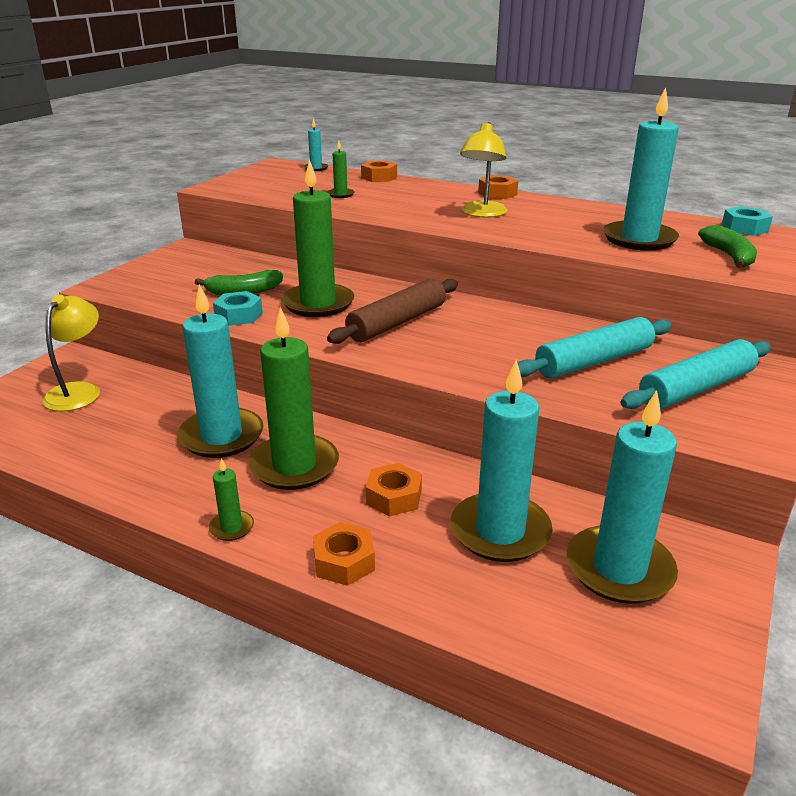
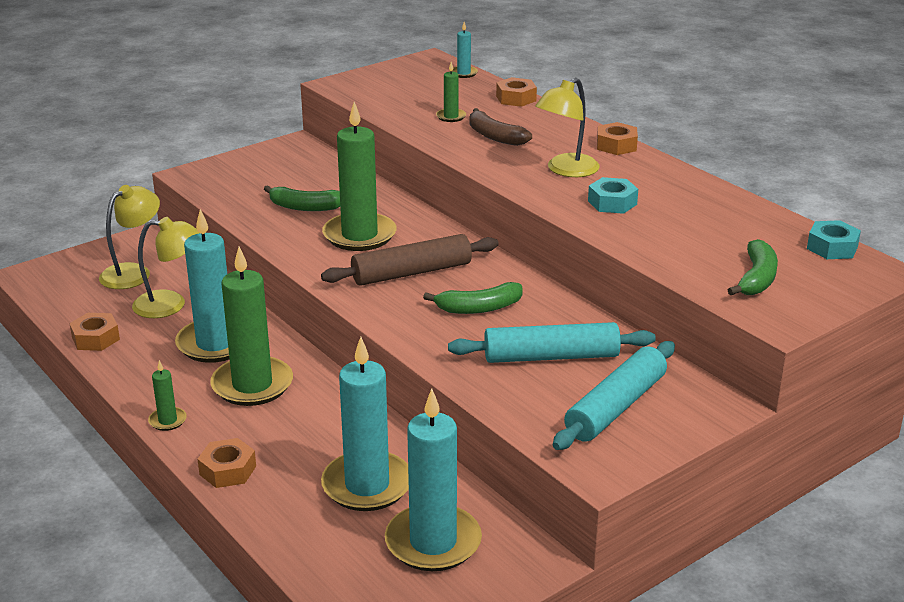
camera: 25 degrees right, 0 degrees up
turquoise nut [213,291,263,326] -> turquoise nut moved to [588,177,638,214]
orange nut [366,463,422,517] -> orange nut moved to [69,313,120,351]
turquoise candle [603,87,679,251] -> none
turquoise rolling pin [620,339,771,409] -> turquoise rolling pin turned 45 degrees counterclockwise [553,341,675,450]
none -> yellow lamp [132,217,199,318]
none -> green banana [423,282,523,314]
none -> brown banana [470,108,532,146]

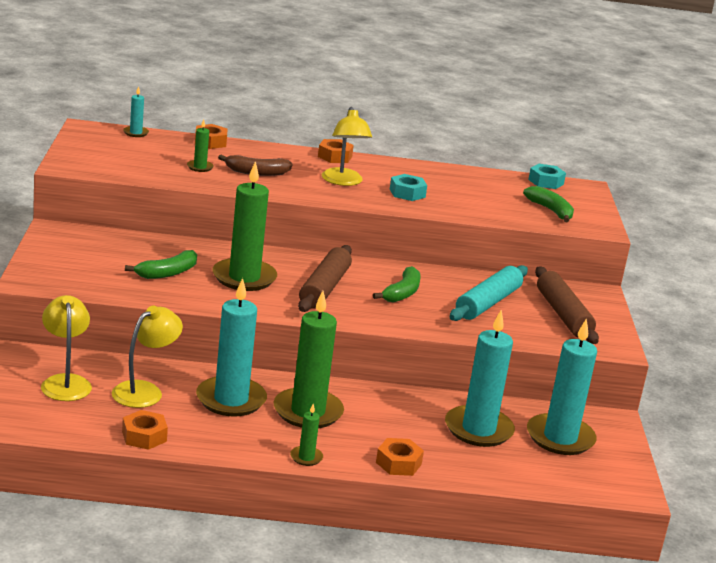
camera: 55 degrees left, 5 degrees down
turquoise rolling pin [553,341,675,450] -> brown rolling pin [535,267,599,344]

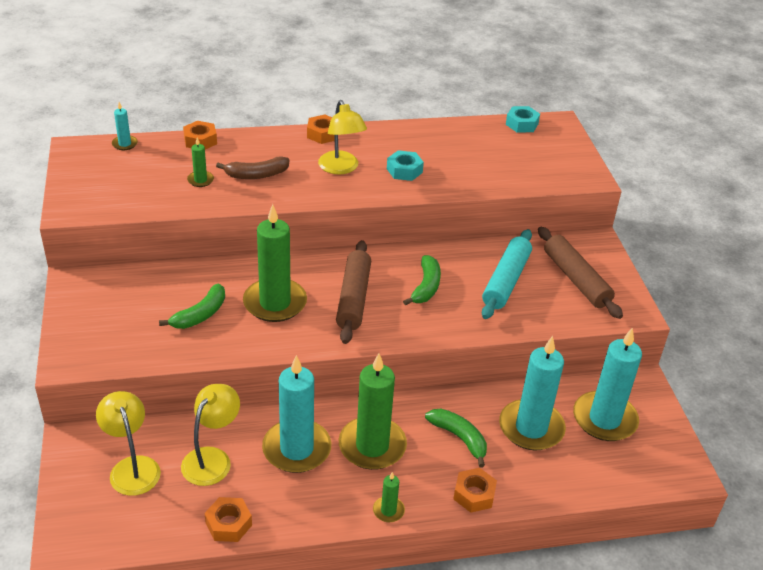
camera: 10 degrees left, 15 degrees up
green banana [523,186,574,222] -> green banana moved to [425,409,487,467]

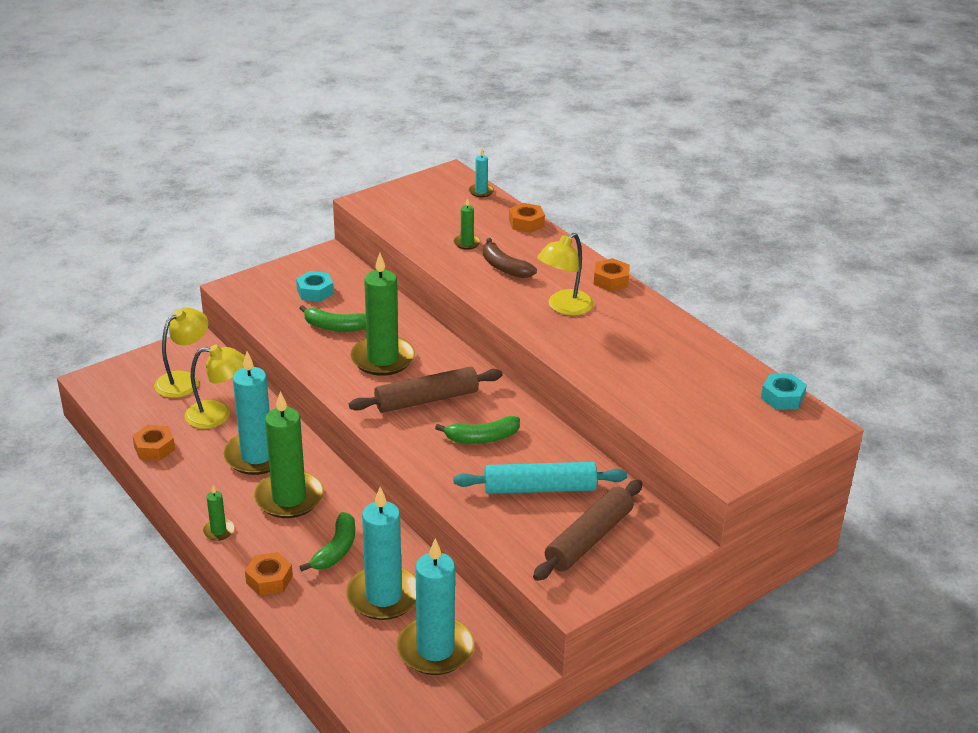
camera: 65 degrees right, 5 degrees down
turquoise nut [387,150,424,181] -> turquoise nut moved to [296,271,334,302]

